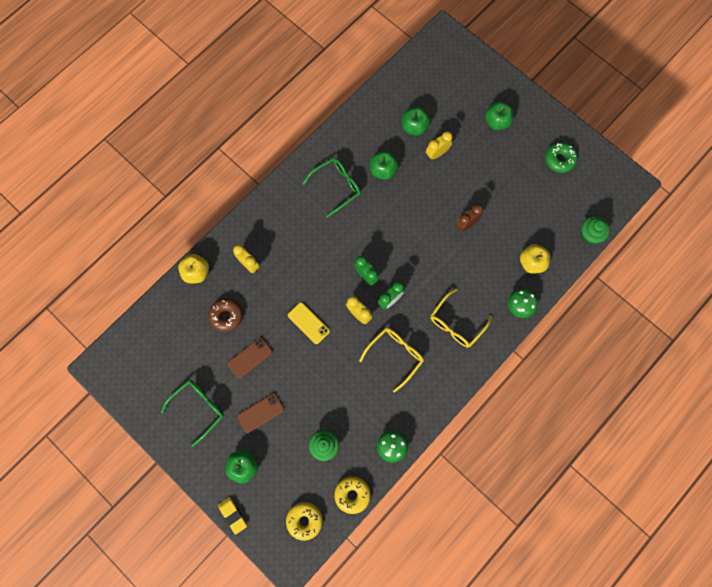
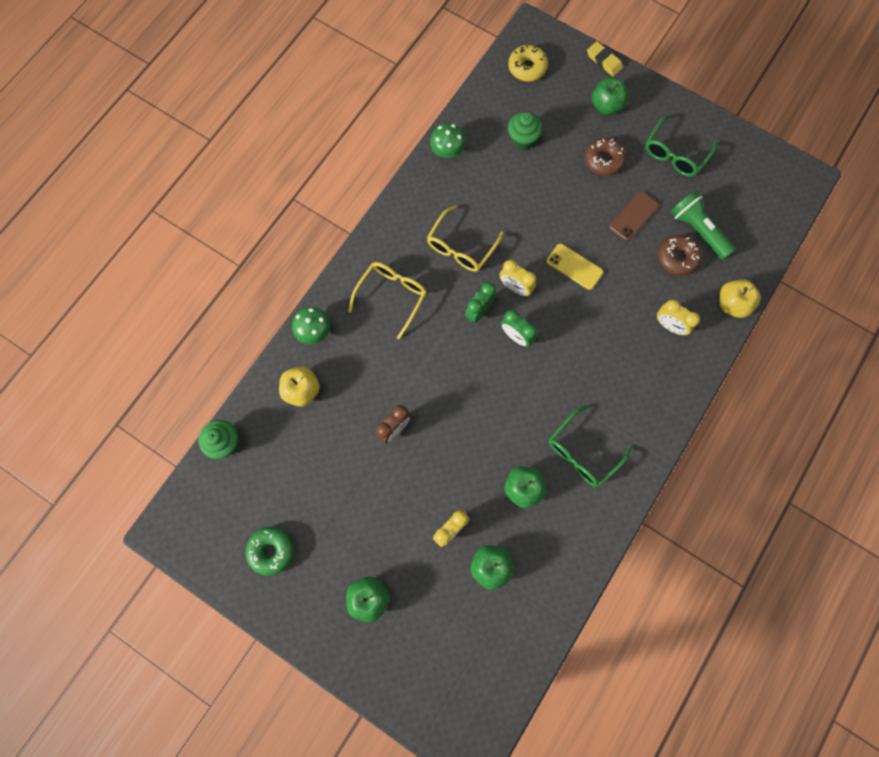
camera: 170 degrees right, 0 degrees up
brown phone [237,393,284,433] -> brown donut [585,138,626,176]
yellow donut [334,476,371,514] -> none
none -> green flashlight [671,191,735,260]

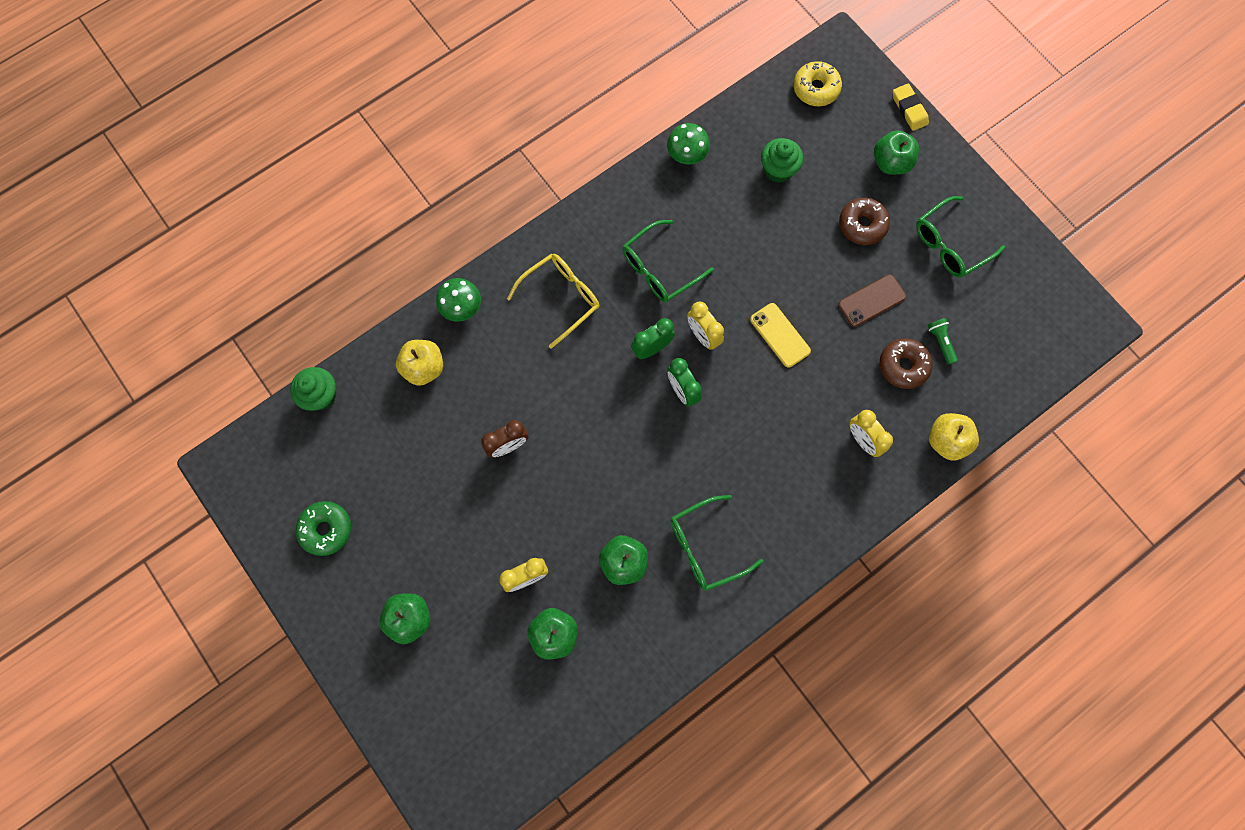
camera: 20 degrees right, 0 degrees up
yellow glasses [427,205,504,272] -> green glasses [622,220,714,303]
green flashlight [671,191,735,260] -> green flashlight [928,318,958,365], size x0.52

